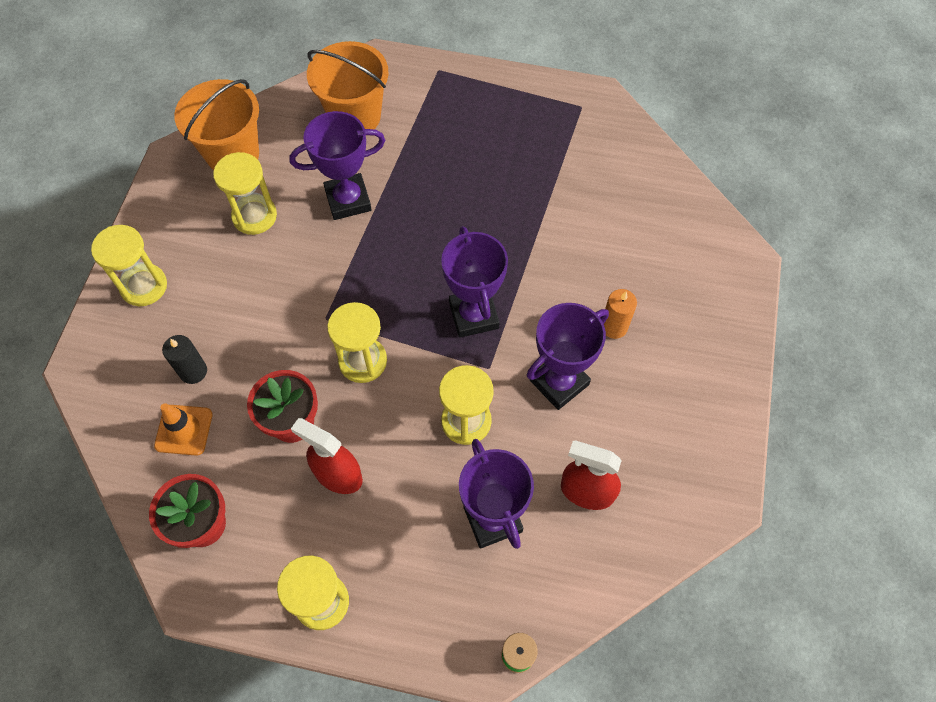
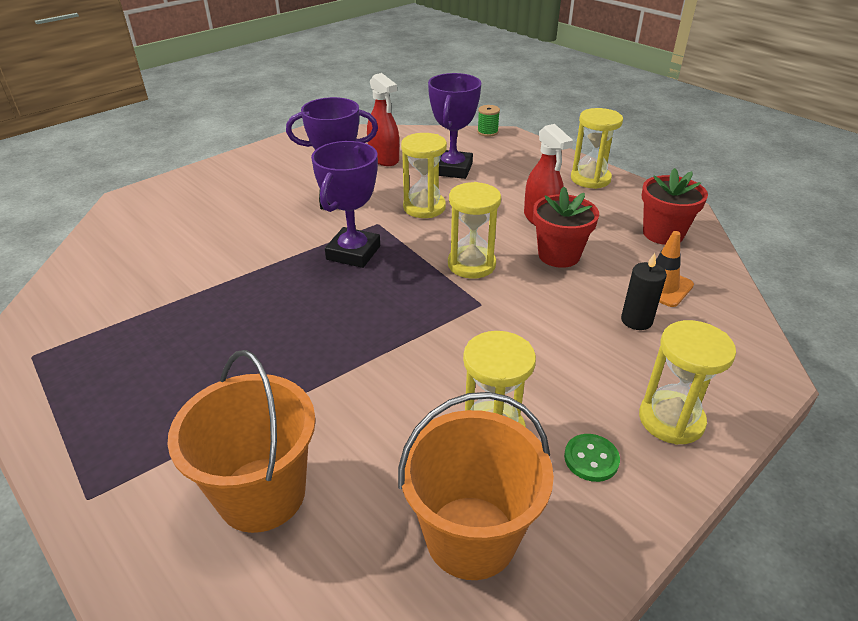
camera: 145 degrees left, 25 degrees down
purple trophy [289,111,385,220] -> none
orange candle [604,289,637,339] -> none
none -> green button [564,434,620,482]

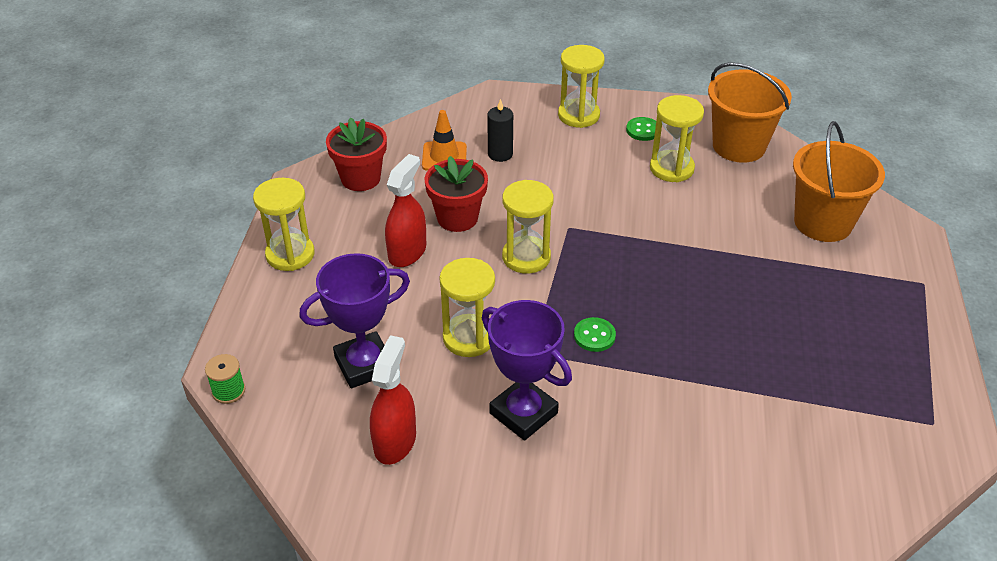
camera: 130 degrees left, 5 degrees up
purple trophy [311,141,380,268] -> green button [574,317,616,352]

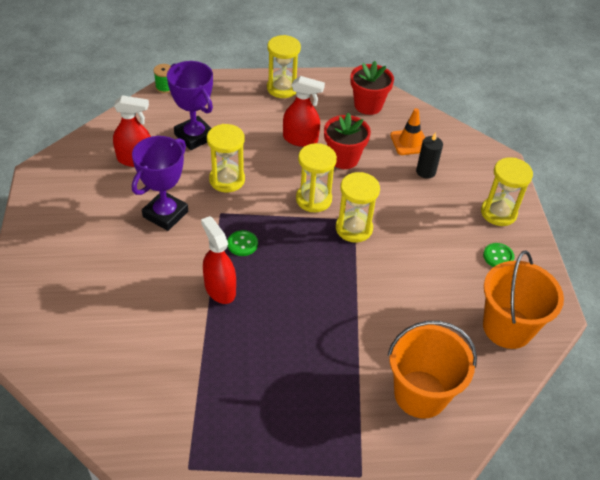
camera: 75 degrees right, 5 degrees up
yellow hourglass [650,95,704,182] -> yellow hourglass moved to [336,172,380,243]
none -> red spray bottle [201,216,236,304]

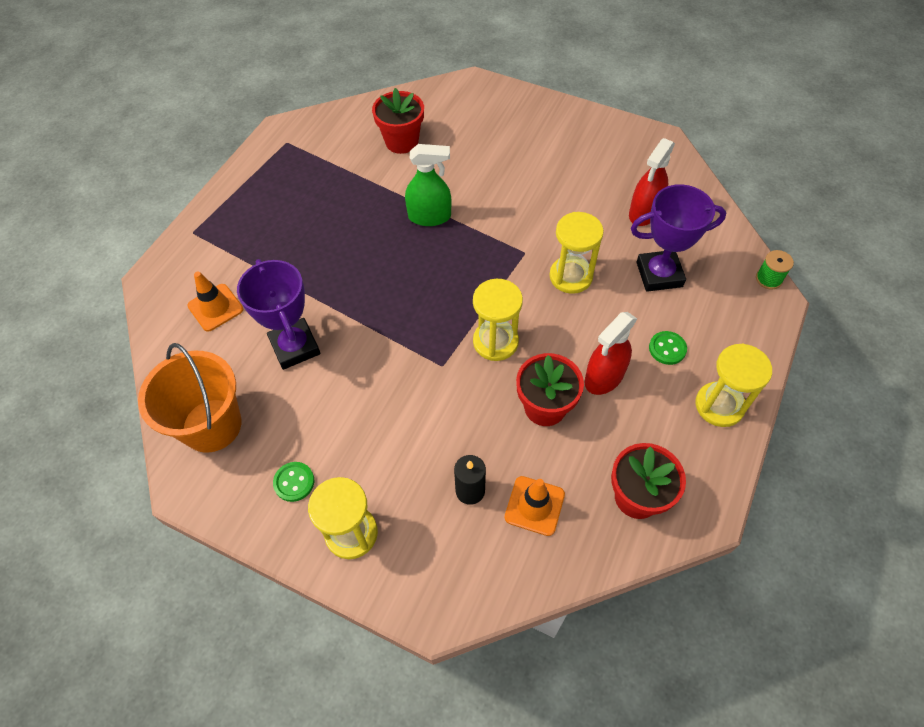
camera: 125 degrees right, 10 degrees up
purple trophy [132,136,188,231] -> purple trophy moved to [237,259,320,370]
red spray bottle [201,216,236,304] -> green spray bottle [405,144,451,226]
green button [228,230,258,256] -> green button moved to [649,331,687,365]
yellow hourglass [336,172,380,243] -> none
orange bucket [388,321,477,419] -> orange traffic cone [187,271,243,332]
none -> red flower pot [372,88,424,154]

